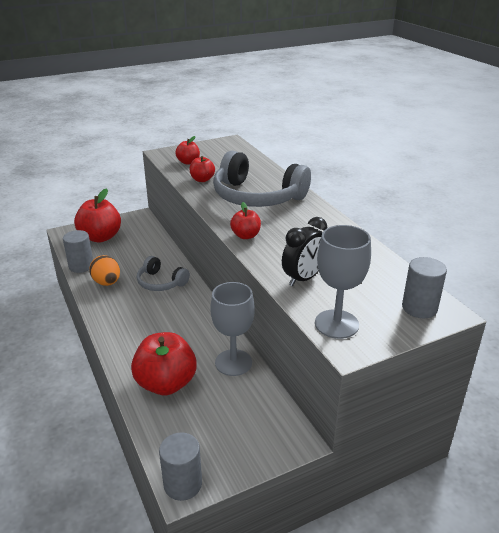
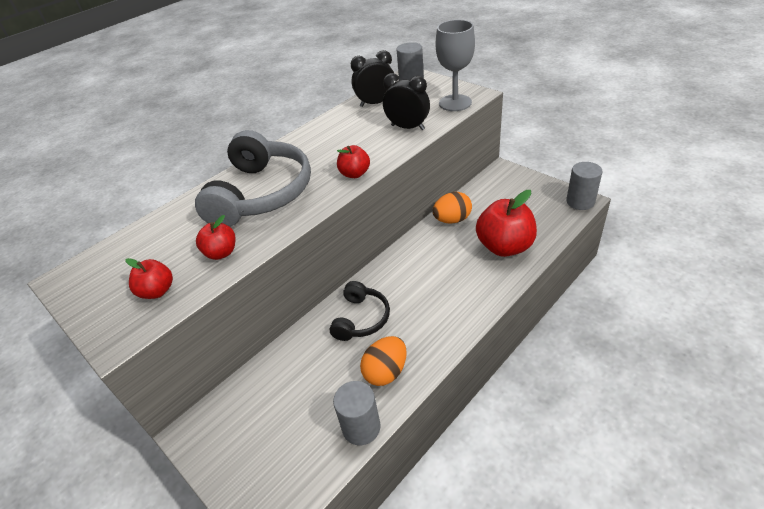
camera: 105 degrees left, 10 degrees up
red apple [74,188,121,242] -> none
grey headphones [137,256,190,291] -> black headphones [330,281,390,341]
grey goblet [210,282,255,376] -> orange egg [433,192,472,224]
none -> black clock [351,50,394,107]

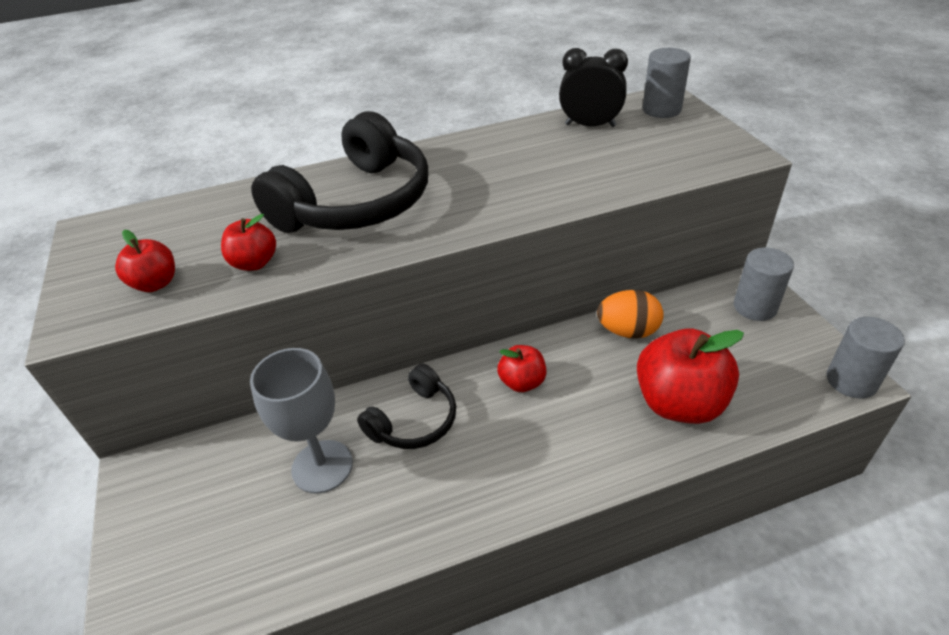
camera: 25 degrees right, 0 degrees up
grey headphones [195,130,311,227] -> black headphones [251,111,428,233]
grey cylinder [333,381,381,445] -> grey cylinder moved to [734,247,794,321]
red apple [337,145,370,178] -> red apple moved to [497,345,547,392]
orange egg [360,336,407,386] -> none
black clock [383,73,430,130] -> none
grey goblet [436,20,475,111] -> grey goblet moved to [250,348,353,494]

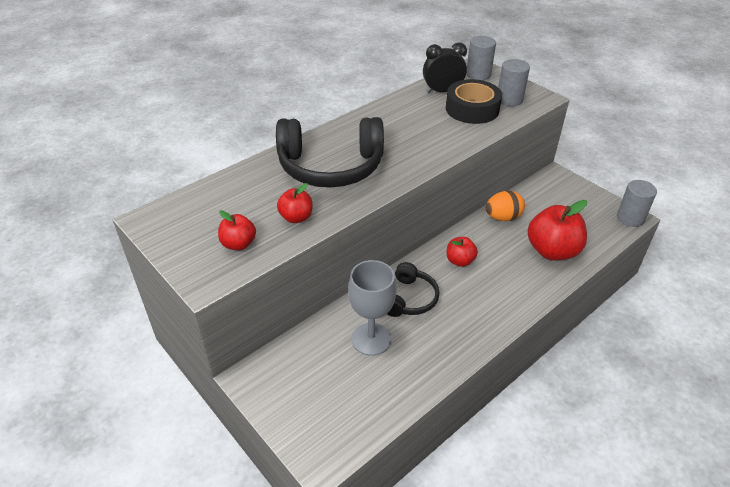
camera: 25 degrees left, 0 degrees up
black headphones [251,111,428,233] -> black headphones turned 75 degrees clockwise [276,117,384,188]
grey cylinder [734,247,794,321] -> grey cylinder moved to [498,59,530,106]
none -> black tape [446,79,502,124]

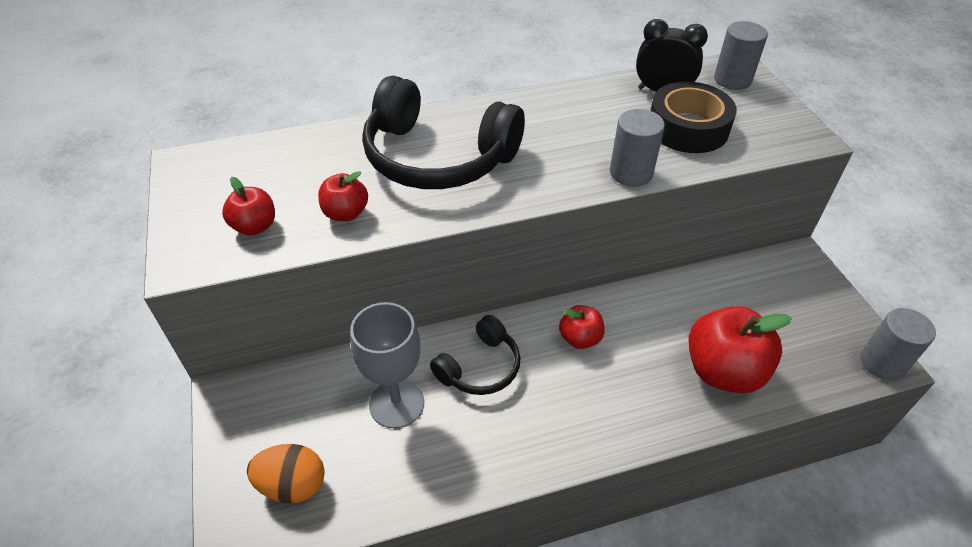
camera: 25 degrees right, 5 degrees up
orange egg [486,191,525,221] -> orange egg moved to [247,444,325,504]
grey cylinder [498,59,530,106] -> grey cylinder moved to [610,109,665,187]

